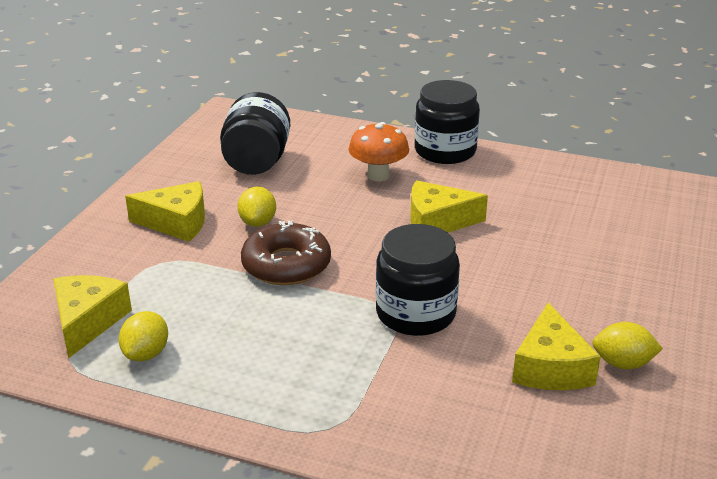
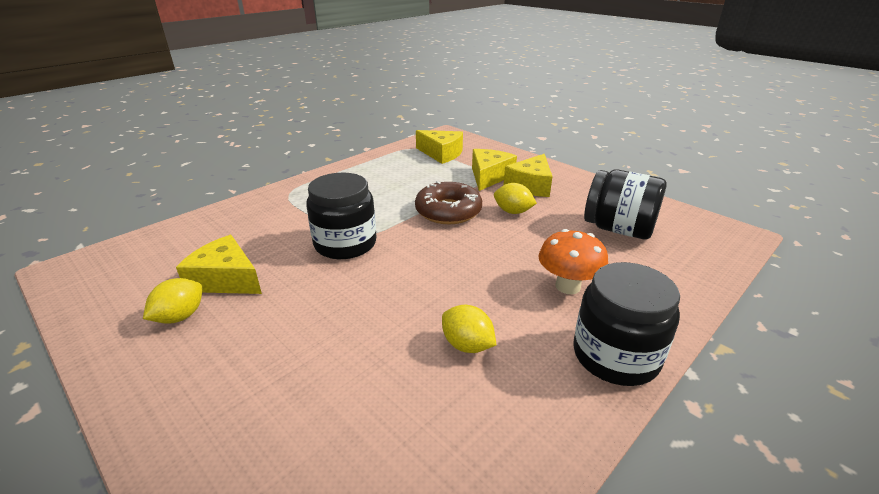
camera: 115 degrees right, 0 degrees up
yellow lemon [119,311,168,362] -> yellow lemon moved to [442,305,496,353]
yellow cheese [410,180,488,233] -> yellow cheese moved to [472,149,517,191]

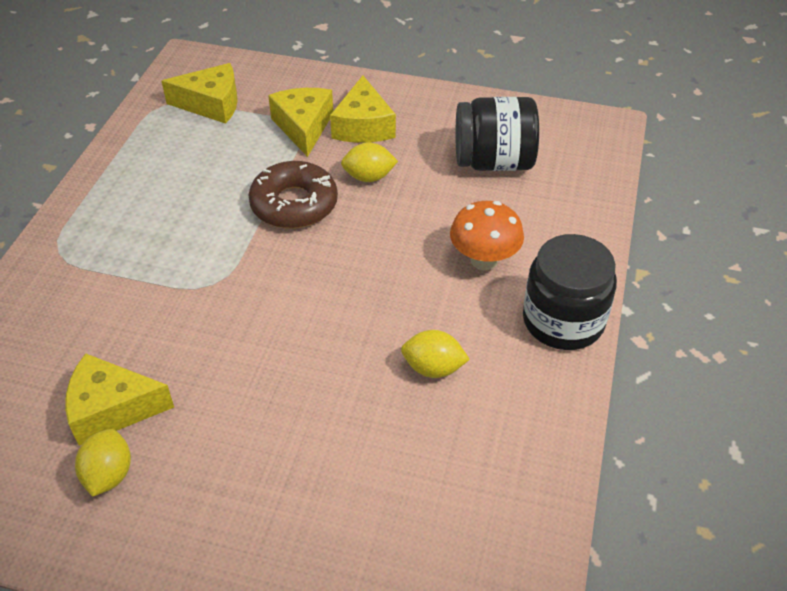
camera: 30 degrees left, 15 degrees up
black jar [306,172,377,259] -> none

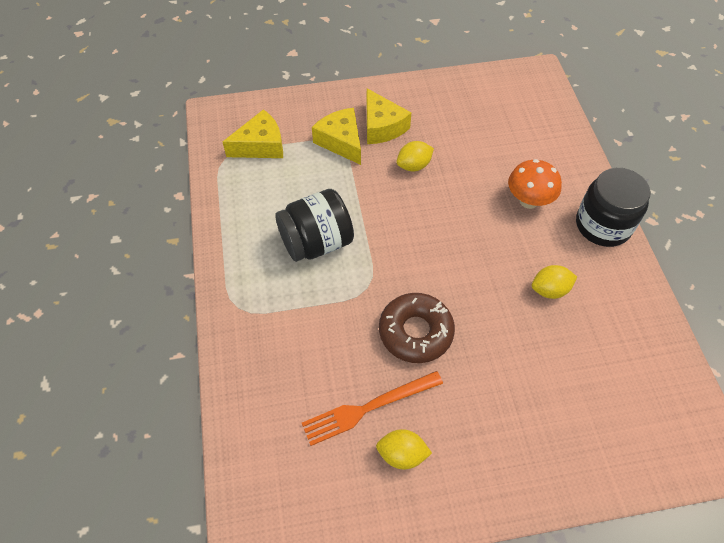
camera: 25 degrees left, 10 degrees up
yellow cheese [65,353,174,446] -> orange fork [302,371,443,446]
yellow lemon [75,429,131,497] -> yellow lemon turned 60 degrees counterclockwise [376,429,432,470]
brown donut [248,161,338,229] -> brown donut moved to [379,293,455,363]
black jar [455,97,539,171] -> black jar moved to [275,189,354,262]

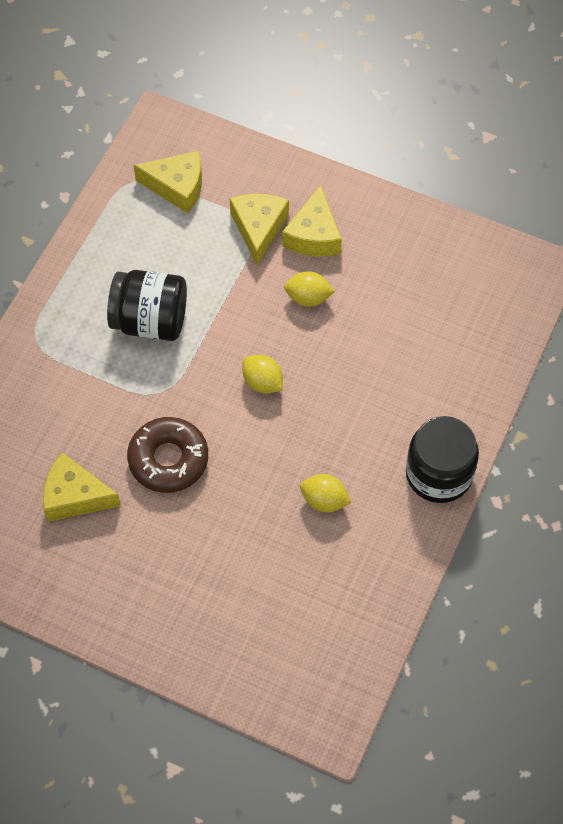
camera: 35 degrees right, 5 degrees up
orange fork [302,371,443,446] -> yellow cheese [43,452,121,522]
yellow lemon [376,429,432,470] -> yellow lemon moved to [242,355,283,393]
orange mushroom [508,159,562,209] -> none

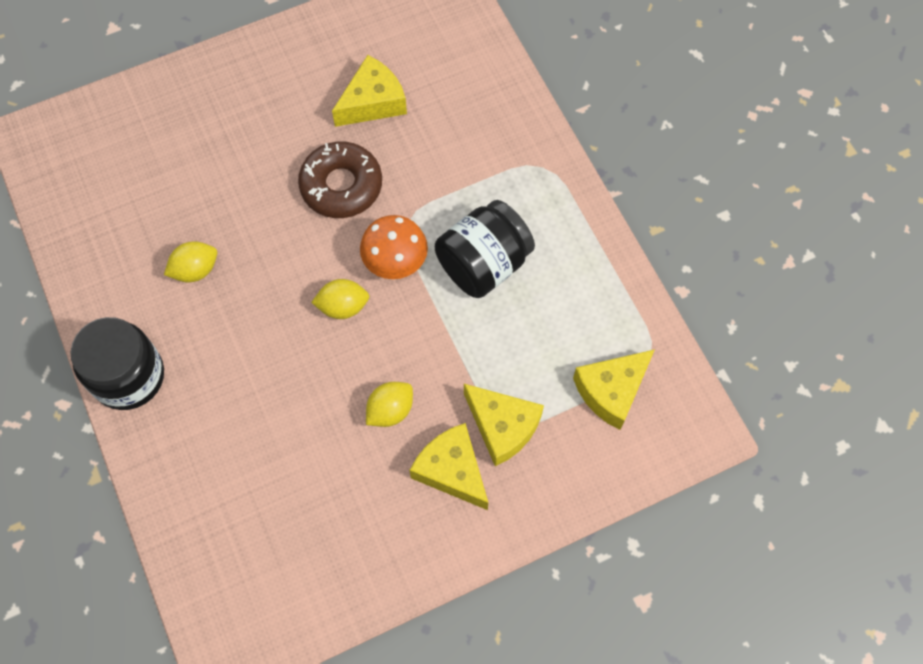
camera: 130 degrees right, 5 degrees up
none -> orange mushroom [360,215,428,279]

